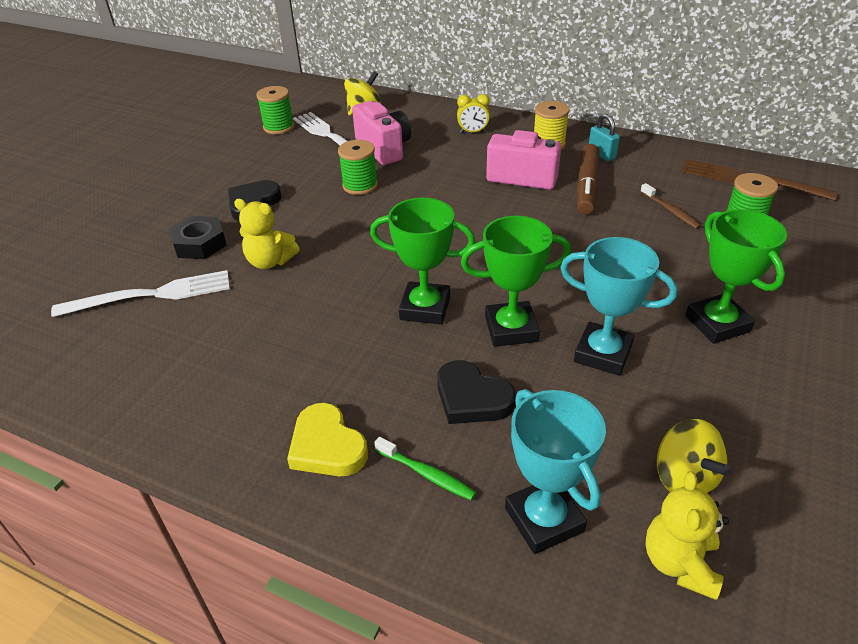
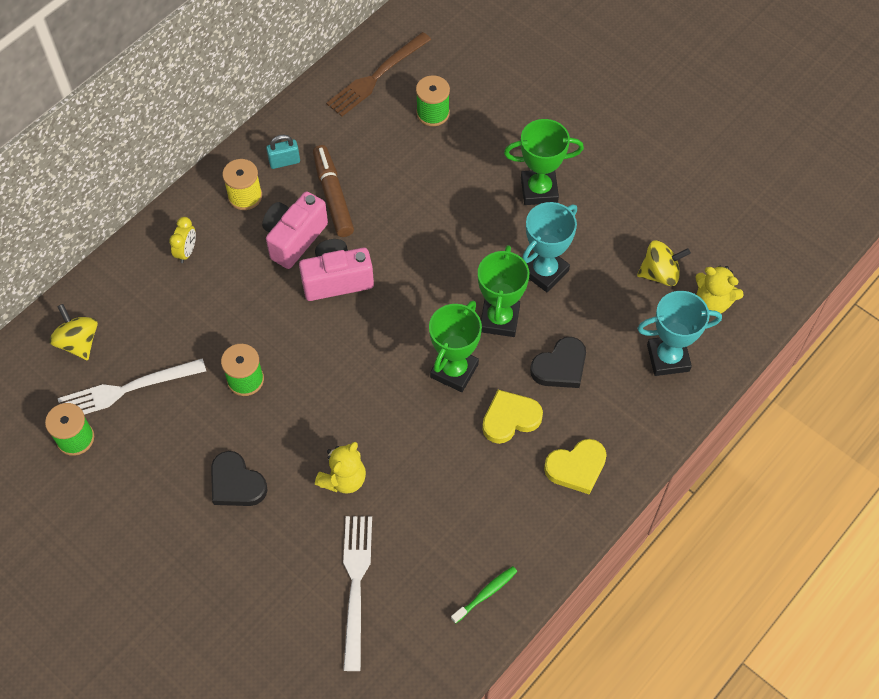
camera: 75 degrees left, 20 degrees up
black nut [169,216,227,259] -> none
pink camera [352,101,411,165] -> pink camera moved to [299,239,374,301]
green toothbrush [374,437,476,500] -> green toothbrush moved to [451,566,517,624]
brown marker [576,144,599,214] -> brown marker turned 135 degrees counterclockwise [313,145,354,237]
brown toothbrush [640,183,701,229] -> none
none -> yellow heart [482,390,543,444]

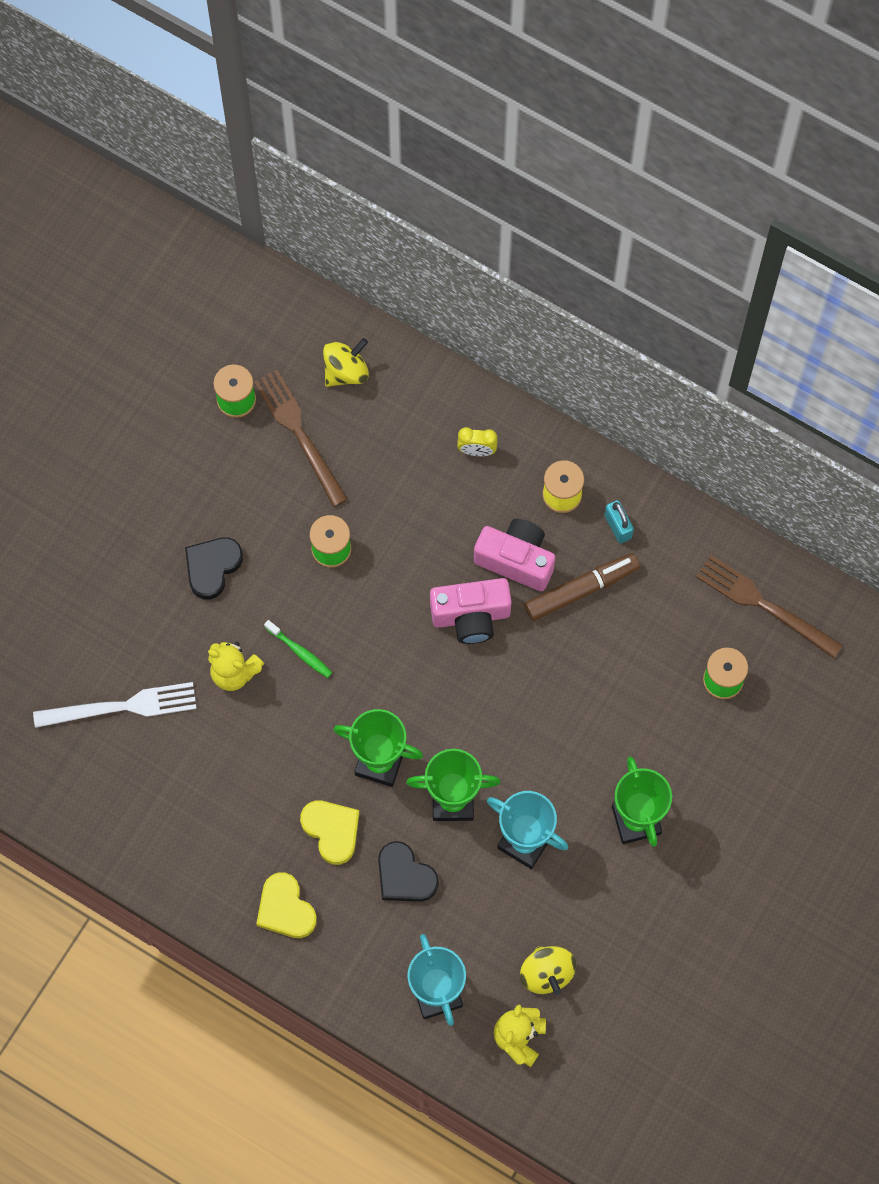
camera: 80 degrees right, 10 degrees up
white fork [58,358,206,415] -> brown fork [254,370,348,507]
pink camera [299,239,374,301] -> pink camera turned 105 degrees clockwise [430,578,512,644]
green toothbrush [451,566,517,624] -> green toothbrush moved to [264,620,332,678]

